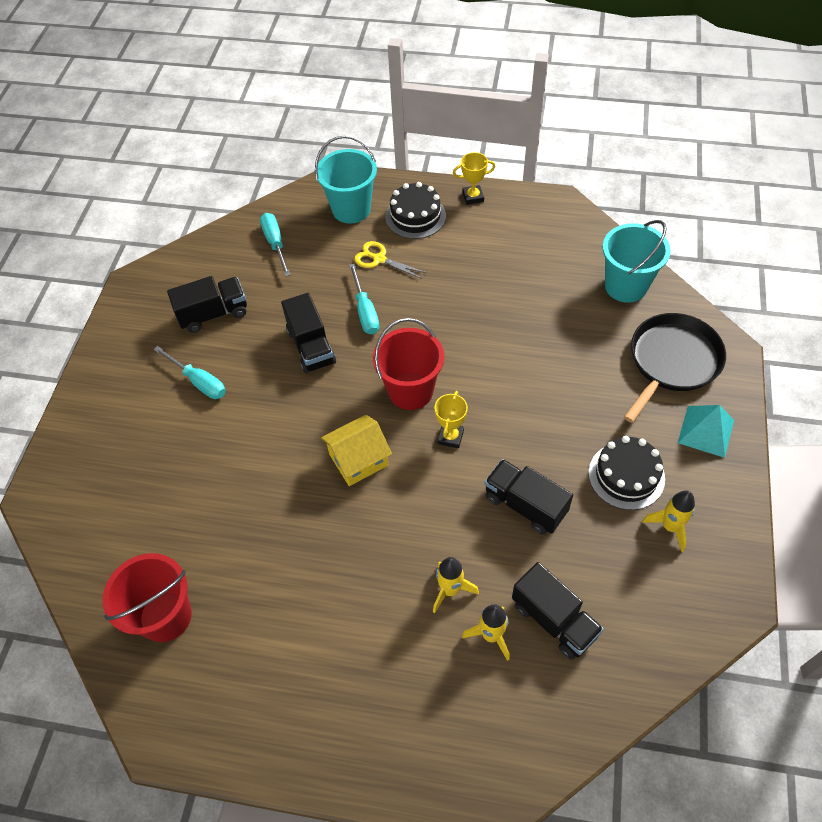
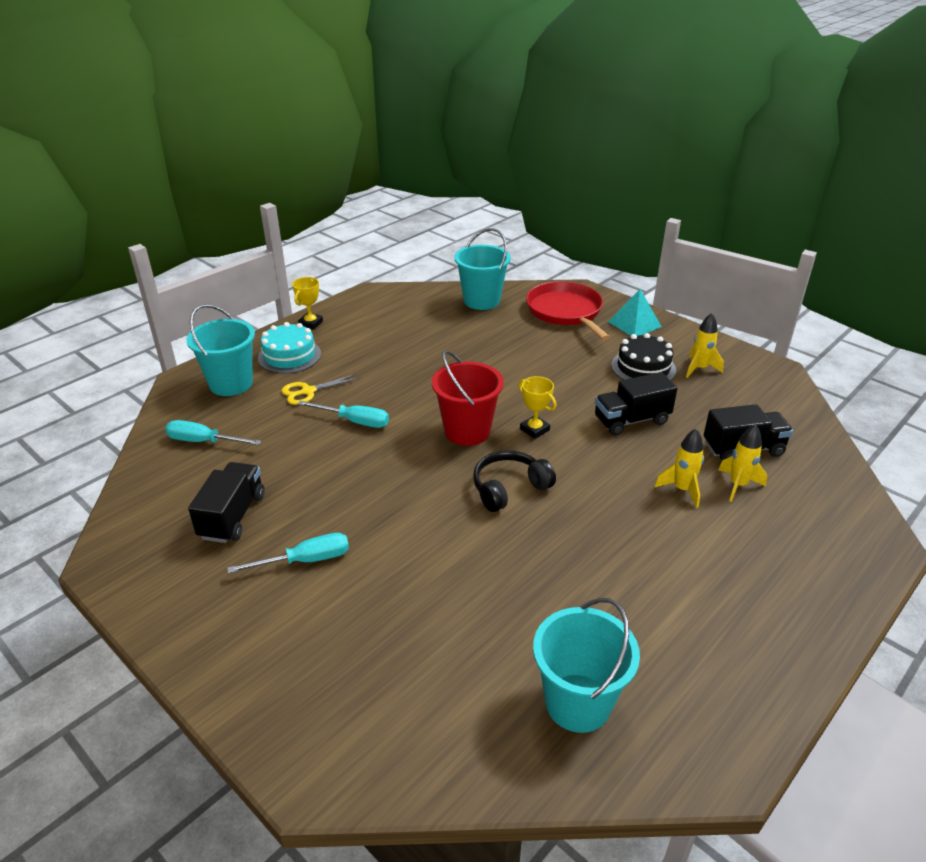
camera: 60 degrees left, 20 degrees down
red bucket [102,553,192,642] -> turquoise bucket [533,598,640,733]
black truck [281,293,336,373] -> none
yellow house [321,415,392,486] -> black headphones [473,450,556,512]
black cake [385,182,446,239] -> turquoise cake [258,322,321,374]
black pan [624,313,726,423] -> red pan [526,281,610,340]

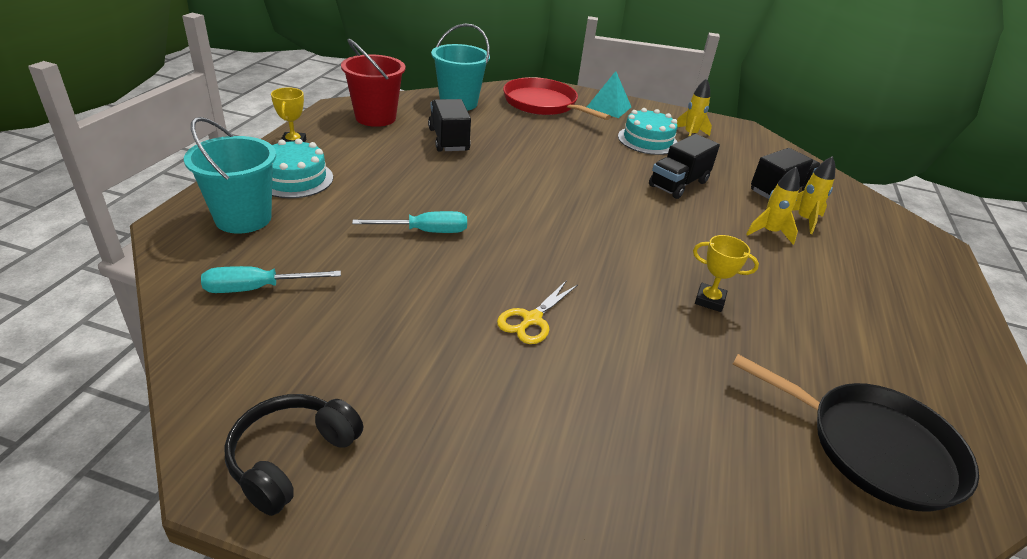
camera: 30 degrees left, 0 degrees up
black truck [188,462,265,543] -> black truck moved to [428,99,471,152]
turquoise screwdriver [227,533,349,573] -> none
yellow scissors [282,374,360,405] -> yellow scissors moved to [497,280,578,344]
red bucket [432,351,504,446] -> red bucket moved to [341,39,405,127]
black headphones [473,450,556,512] -> black headphones moved to [224,394,363,516]
yellow trophy [519,376,556,439] -> yellow trophy moved to [693,235,759,312]
turquoise bucket [533,598,640,733] -> black pan [733,354,979,512]
black cake [611,333,676,381] -> turquoise cake [618,108,677,155]

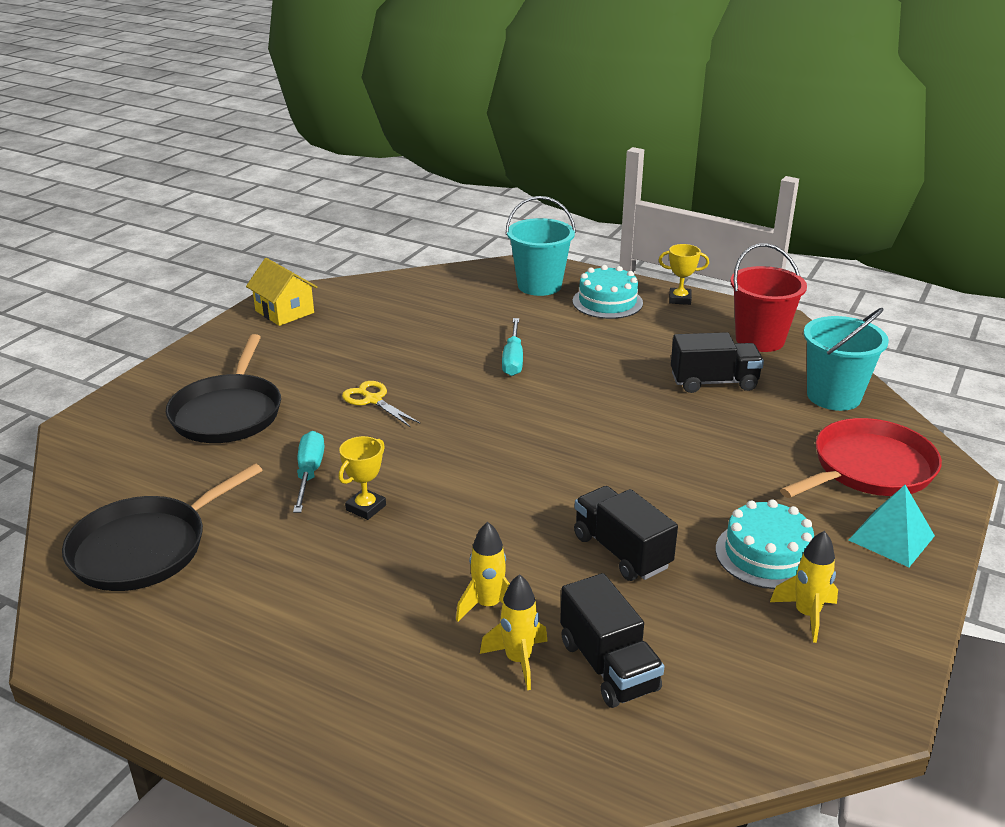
camera: 105 degrees right, 5 degrees down
turquoise screwdriver [201,266,341,293] -> turquoise screwdriver moved to [293,431,324,513]
black headphones [224,394,363,516] -> yellow house [246,258,317,326]
none -> black pan [166,334,281,443]

